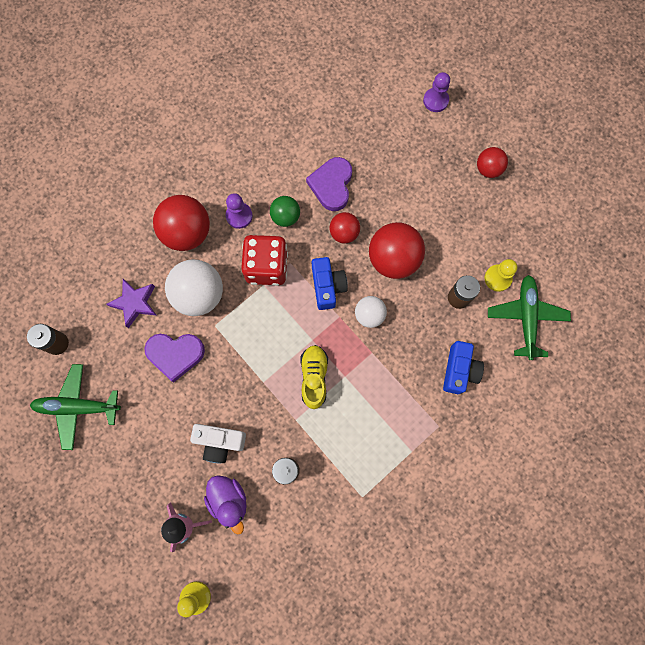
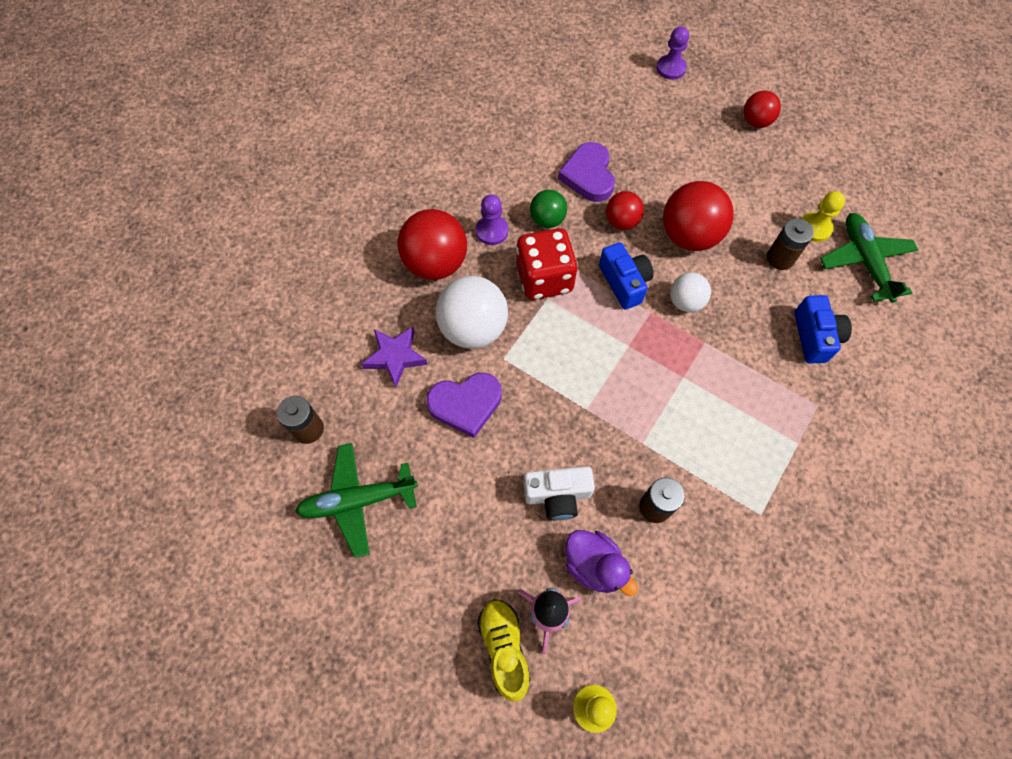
camera: 15 degrees left, 10 degrees down
yellow shoe [300,345,328,409] -> yellow shoe moved to [477,599,531,702]

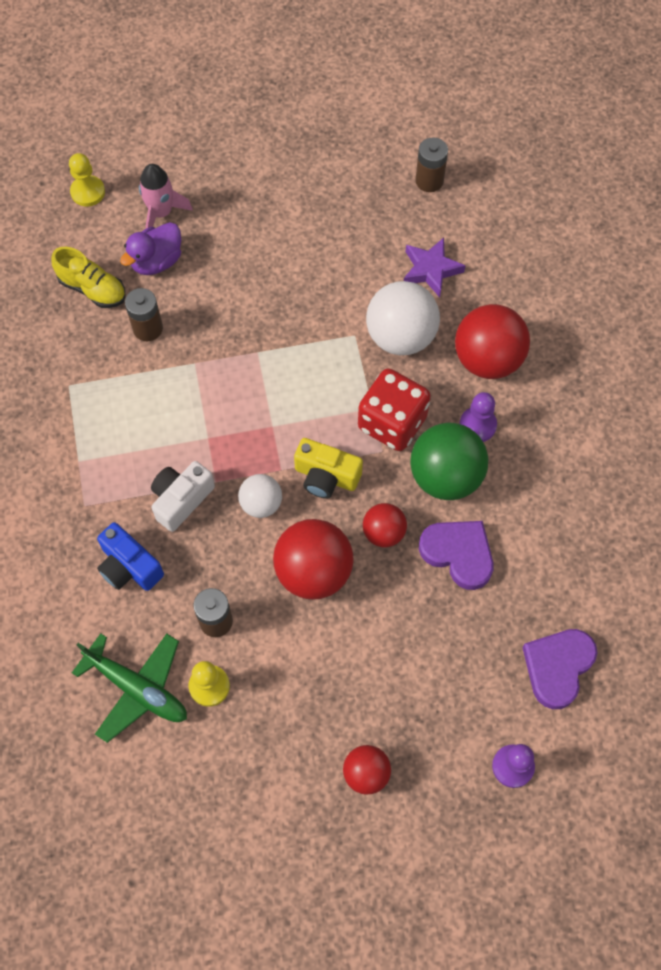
camera: 135 degrees right, 0 degrees up
green plane [295,443,418,558] -> none
purple heart [426,373,502,438] -> purple heart moved to [522,629,597,709]
yellow shoe [477,599,531,702] -> yellow shoe moved to [51,247,126,308]
white camera [523,466,595,520] -> white camera moved to [151,461,215,532]
green ball [530,190,567,228] -> green ball [411,423,488,500], size x1.76
purple duck [565,530,638,596] -> purple duck turned 45 degrees counterclockwise [120,222,181,275]
blue camera [599,242,653,310] -> yellow camera [294,438,363,499]

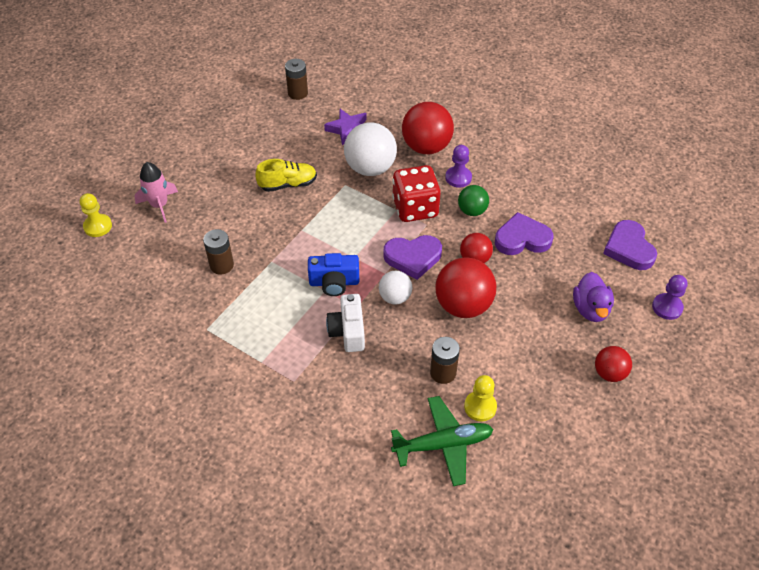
camera: 45 degrees left, 15 degrees down
yellow shoe [51,247,126,308] -> yellow shoe moved to [255,159,317,192]
blue camera [97,522,164,591] -> blue camera moved to [308,253,359,296]
purple duck [120,222,181,275] -> purple duck moved to [573,272,614,322]
yellow camera [294,438,363,499] -> purple heart [383,235,442,280]
green ball [411,423,488,500] -> green ball [458,185,489,216], size x0.57

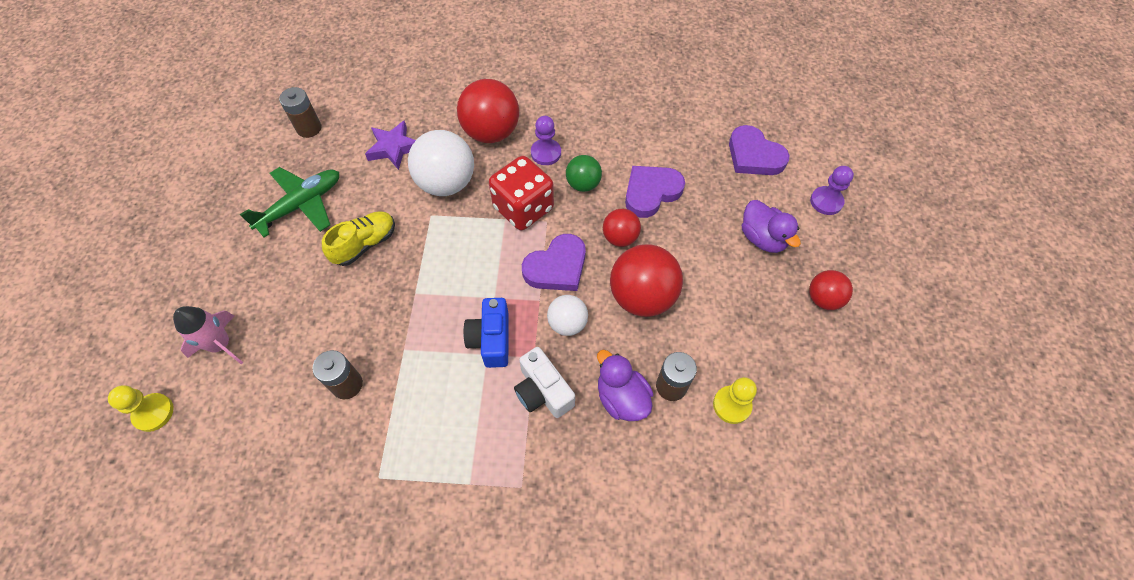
camera: 30 degrees left, 10 degrees up
blue camera [308,253,359,296] -> blue camera turned 120 degrees clockwise [463,298,509,368]
green plane [391,396,493,486] -> green plane moved to [240,167,339,238]
none -> purple duck [597,350,653,421]

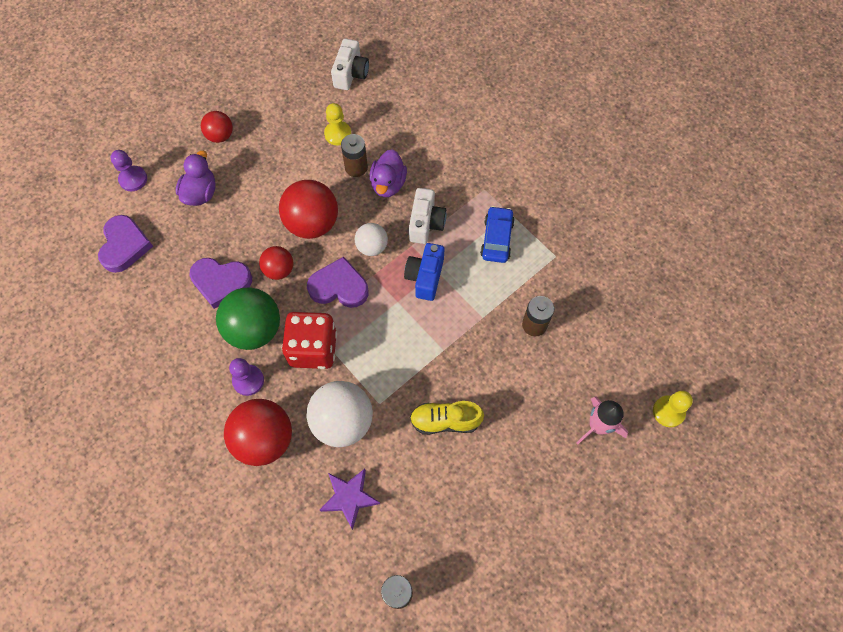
camera: 135 degrees left, 5 degrees up
green plane [240,167,339,238] -> none
blue camera [463,298,509,368] -> blue camera turned 150 degrees clockwise [404,243,445,301]
green ball [566,155,602,192] -> green ball [216,288,280,350], size x1.76
none -> white camera [331,38,369,90]
none -> blue car [480,206,515,263]

